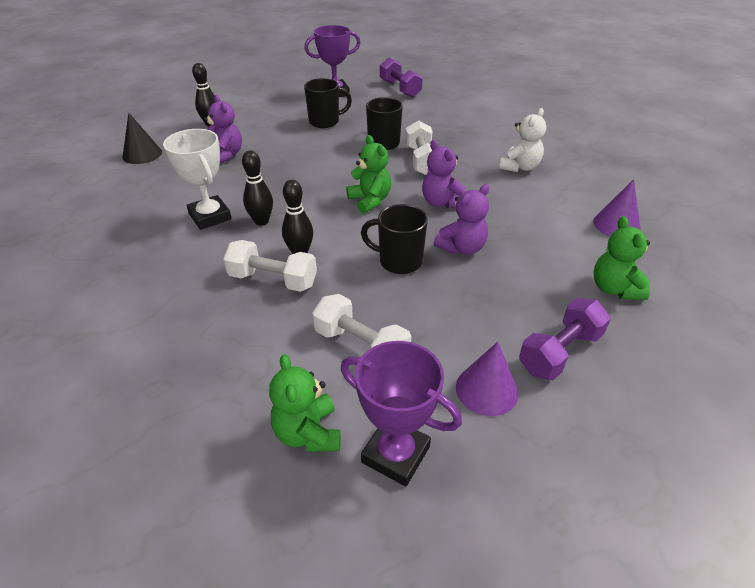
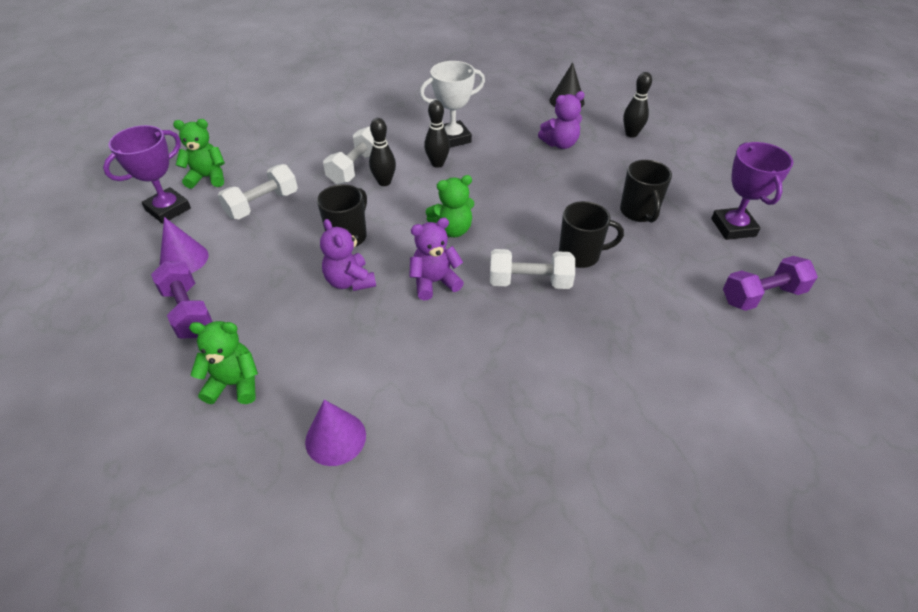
camera: 100 degrees right, 5 degrees up
white teddy bear [499,108,546,172] -> none

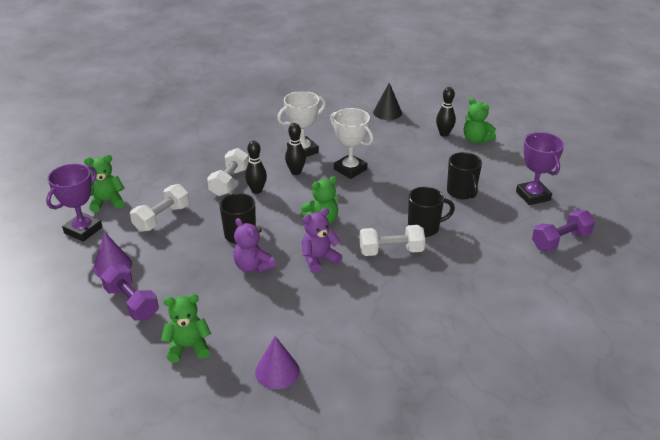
camera: 10 degrees left, 10 degrees down
purple teddy bear [538,91,585,149] -> none
none -> white trophy [330,108,373,179]
none -> green teddy bear [463,98,496,143]

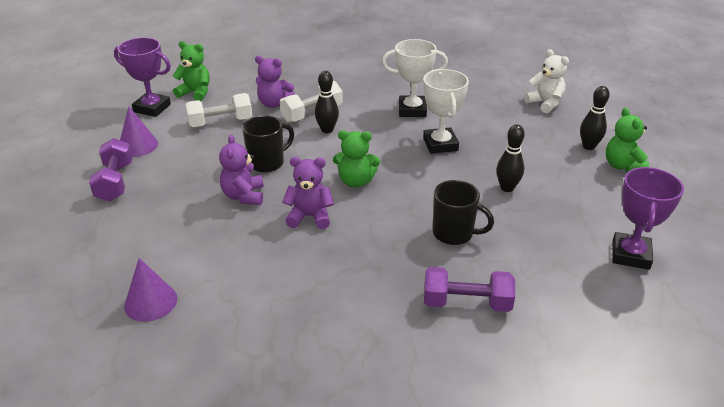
camera: 35 degrees right, 0 degrees up
purple trophy [46,164,102,242] -> purple trophy turned 45 degrees clockwise [114,37,171,117]
green teddy bear [161,294,211,363] -> none
black bowling pin [285,123,306,175] -> black bowling pin moved to [496,124,525,192]
white dumbbell [359,225,425,256] -> none
black cone [373,83,402,120] -> white teddy bear [524,49,569,113]
black mug [447,152,482,199] -> none
purple dumbbell [532,210,595,252] -> purple dumbbell moved to [424,267,515,312]
none -> purple teddy bear [255,56,295,108]

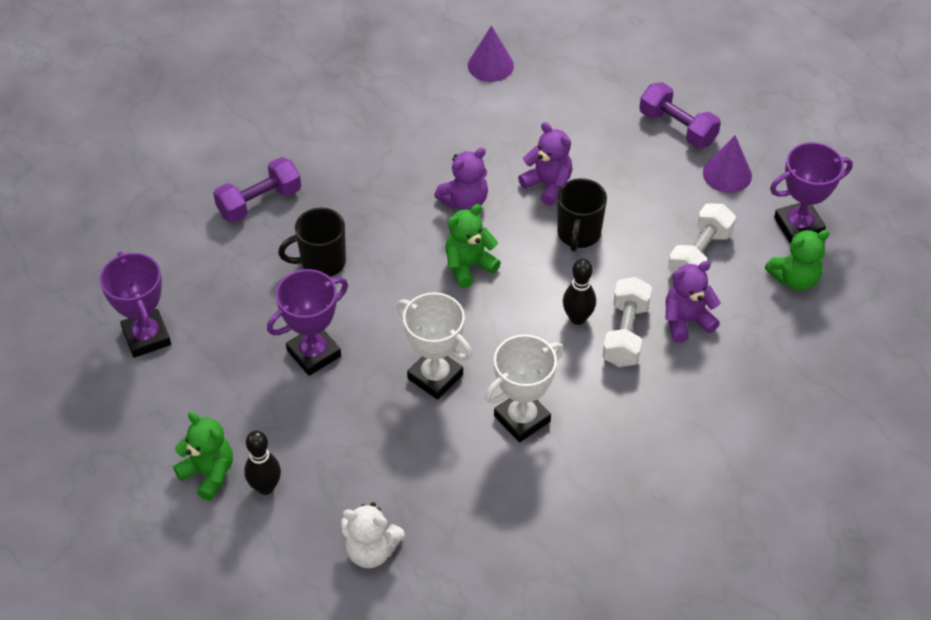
camera: 140 degrees right, 15 degrees up
black bowling pin [496,124,525,192] -> purple trophy [267,269,348,376]

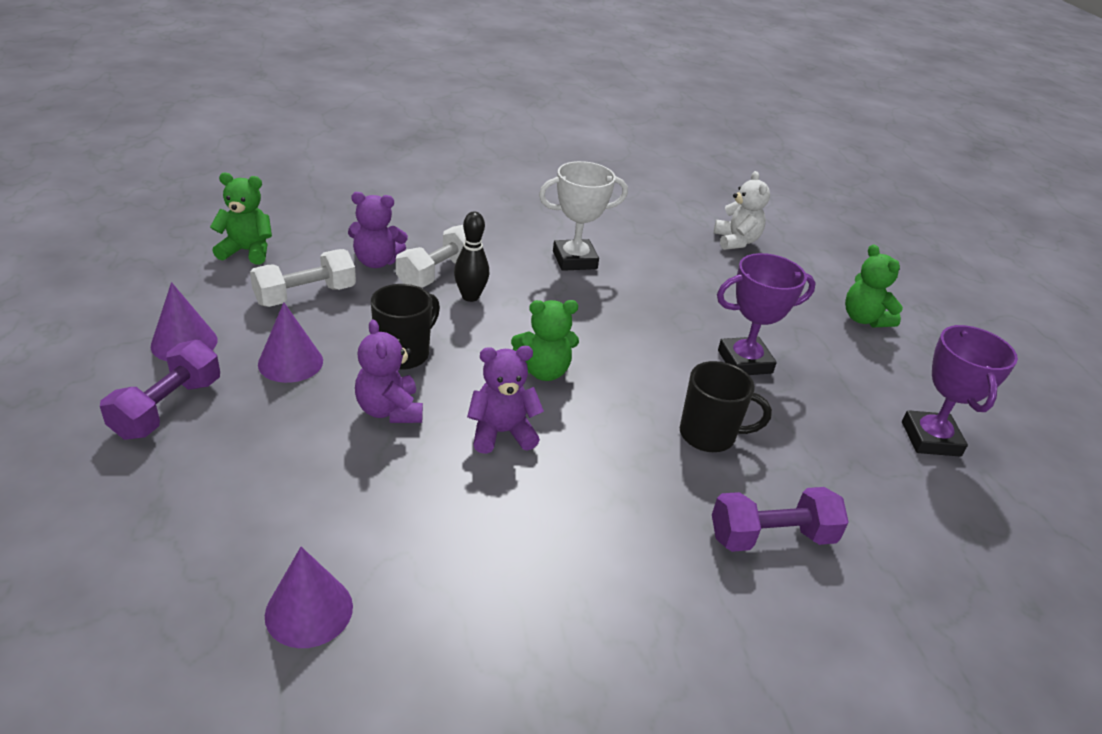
camera: 160 degrees left, 15 degrees down
black bowling pin [244,430,281,495] -> none
white teddy bear [341,502,405,568] -> white teddy bear turned 45 degrees clockwise [714,171,770,250]
white trophy [397,292,473,400] -> none
purple dumbbell [639,82,721,148] -> purple dumbbell turned 45 degrees clockwise [100,340,220,440]
purple trophy [770,142,853,244] -> none
none -> purple cone [258,302,323,383]

